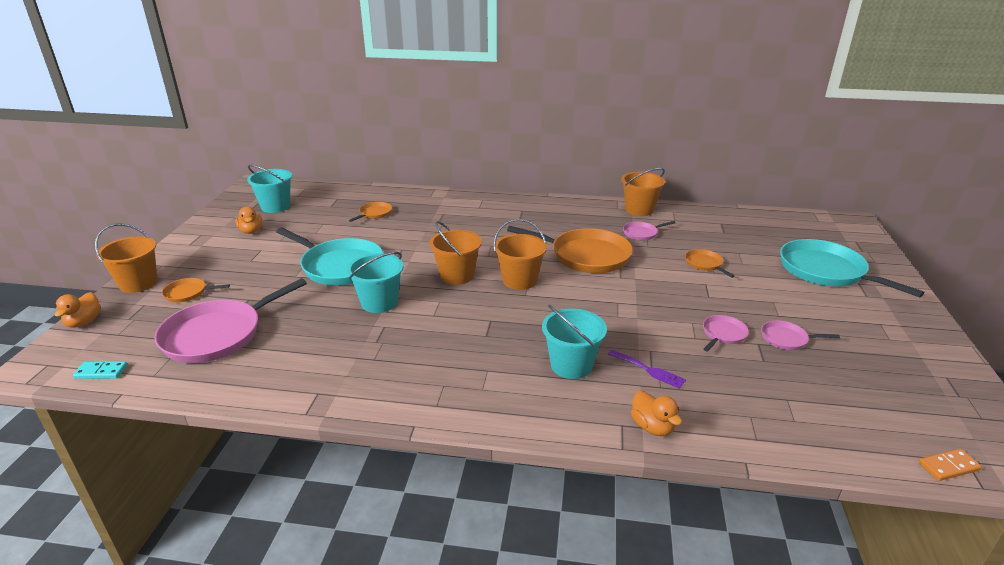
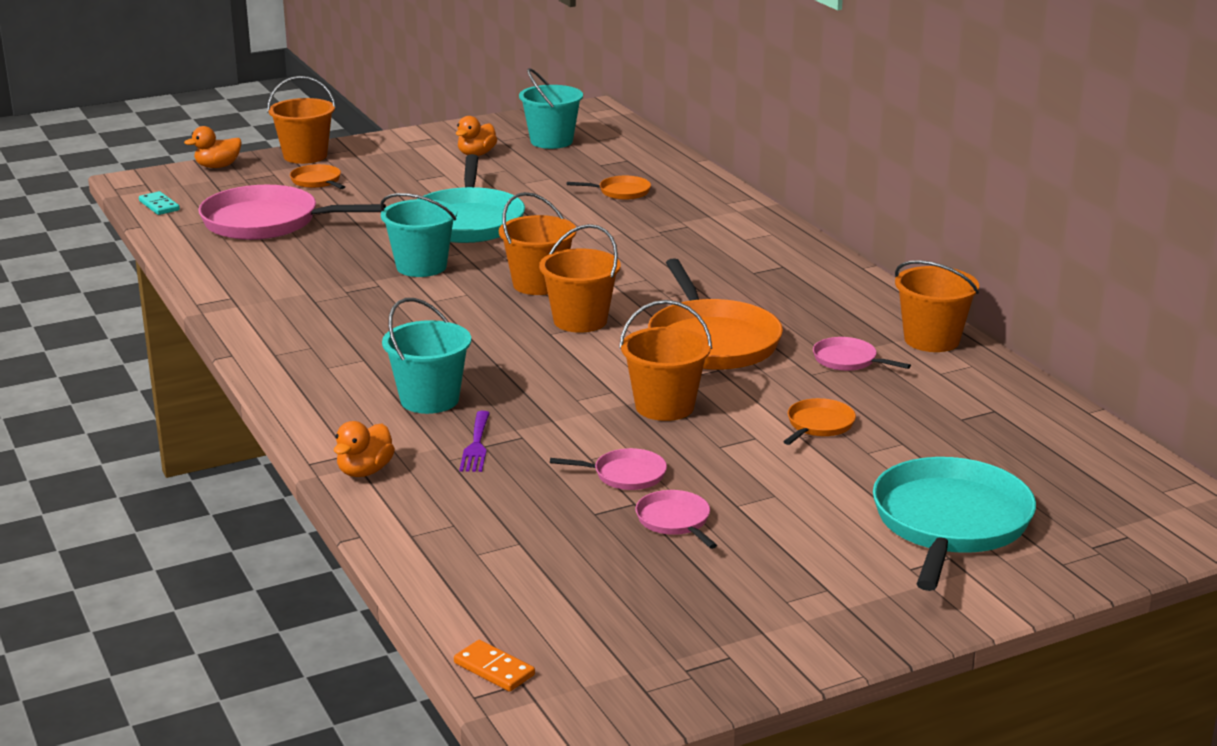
camera: 55 degrees right, 5 degrees down
none -> orange bucket [619,300,712,421]

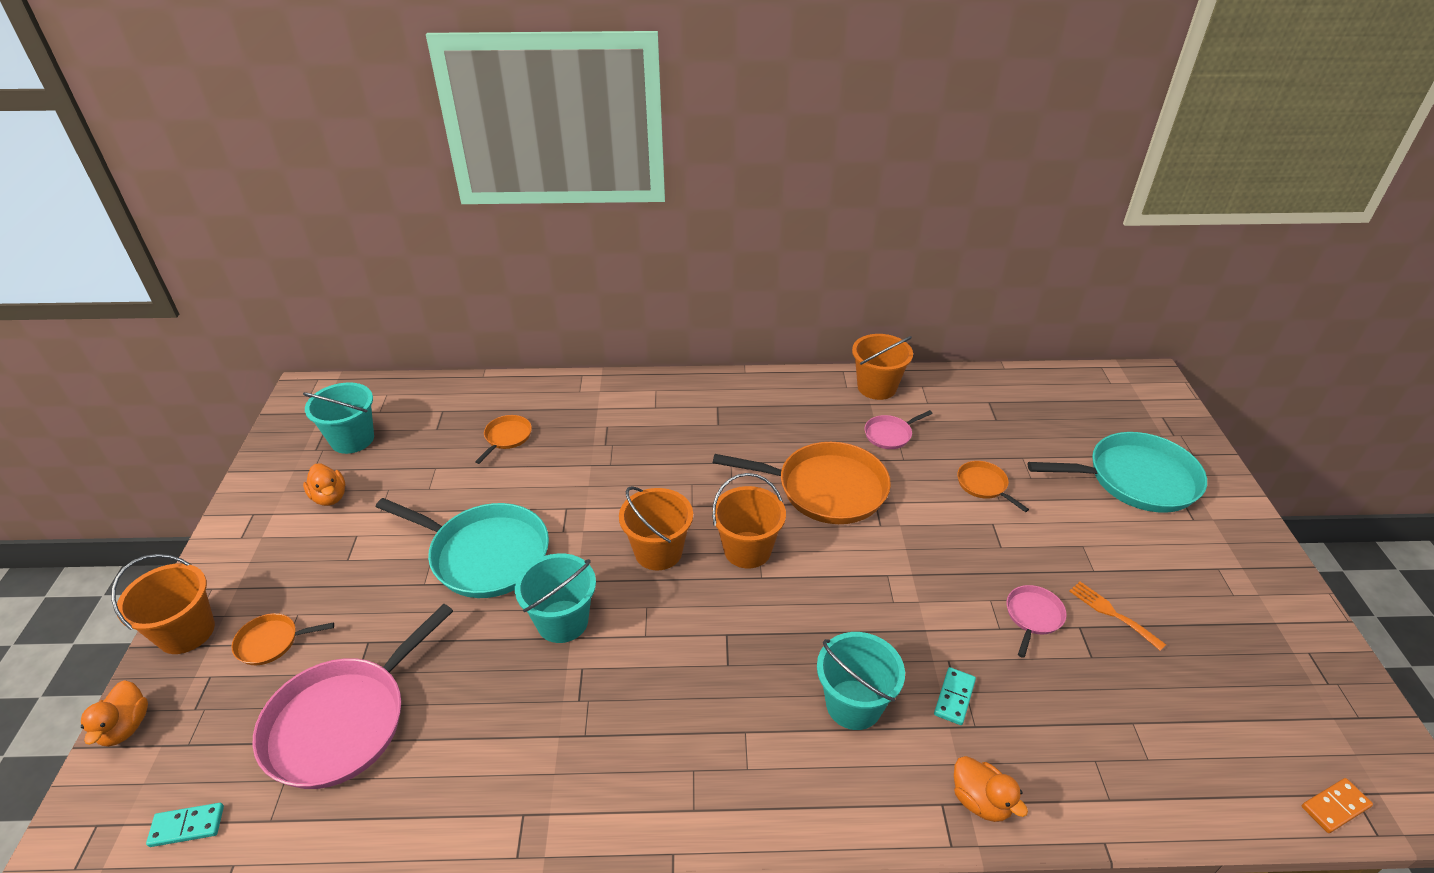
camera: 65 degrees left, 15 degrees up
purple fork [459,411,490,472] -> turquoise domino [934,667,976,725]
orange bucket [619,300,712,421] -> none
pink pan [635,490,717,549] -> orange fork [1069,582,1166,651]
turquoise pan [873,457,1036,591] -> turquoise pan turned 135 degrees clockwise [1028,432,1207,513]

